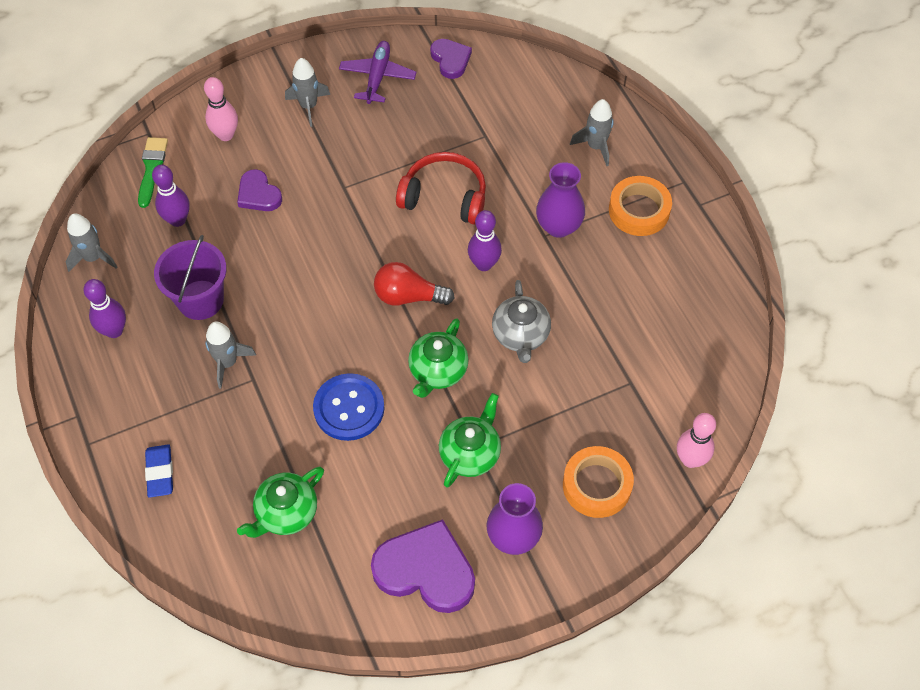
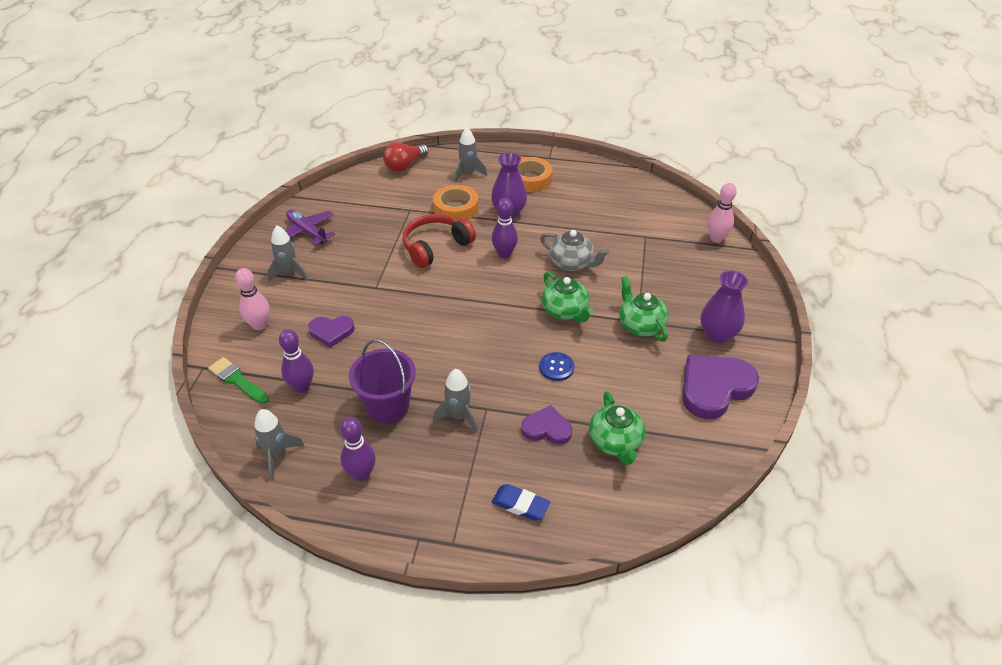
camera: 55 degrees left, 15 degrees down
blue button [313,373,384,441] -> blue button [539,352,574,381], size x0.59
red light bulb [374,262,455,306] -> red light bulb moved to [383,142,429,172]
purple heart [430,39,472,79] -> purple heart moved to [522,405,572,445]
orange tape [563,446,634,518] -> orange tape moved to [433,185,479,220]

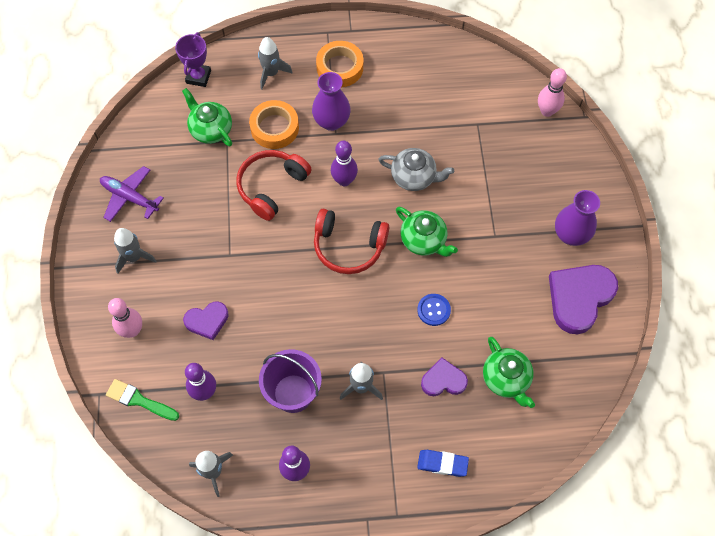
camera: 15 degrees left, 20 degrees up
red light bulb [383,142,429,172] -> purple trophy [175,32,211,87]
green teapot [619,276,669,342] -> green teapot moved to [182,88,232,147]
none -> red headphones [314,209,389,274]

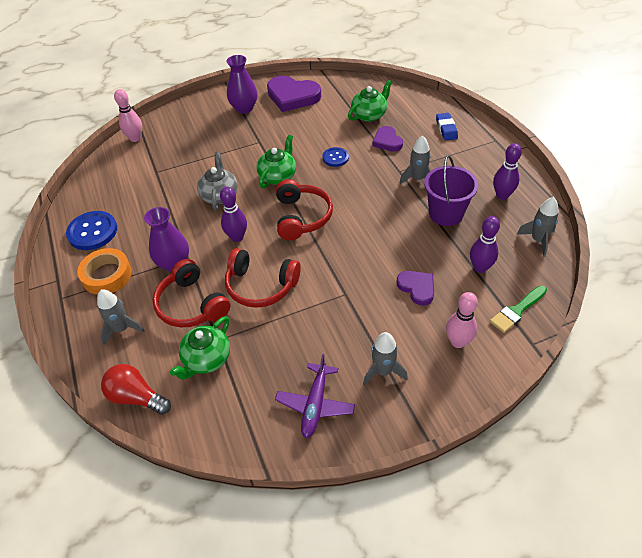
camera: 105 degrees left, 15 degrees down
green brush [106,379,179,421] -> green brush turned 45 degrees clockwise [490,286,547,333]
purple trophy [175,32,211,87] -> red light bulb [101,364,171,415]
orange tape [249,100,299,149] -> red headphones [153,259,230,327]
none -> blue button [66,211,117,250]

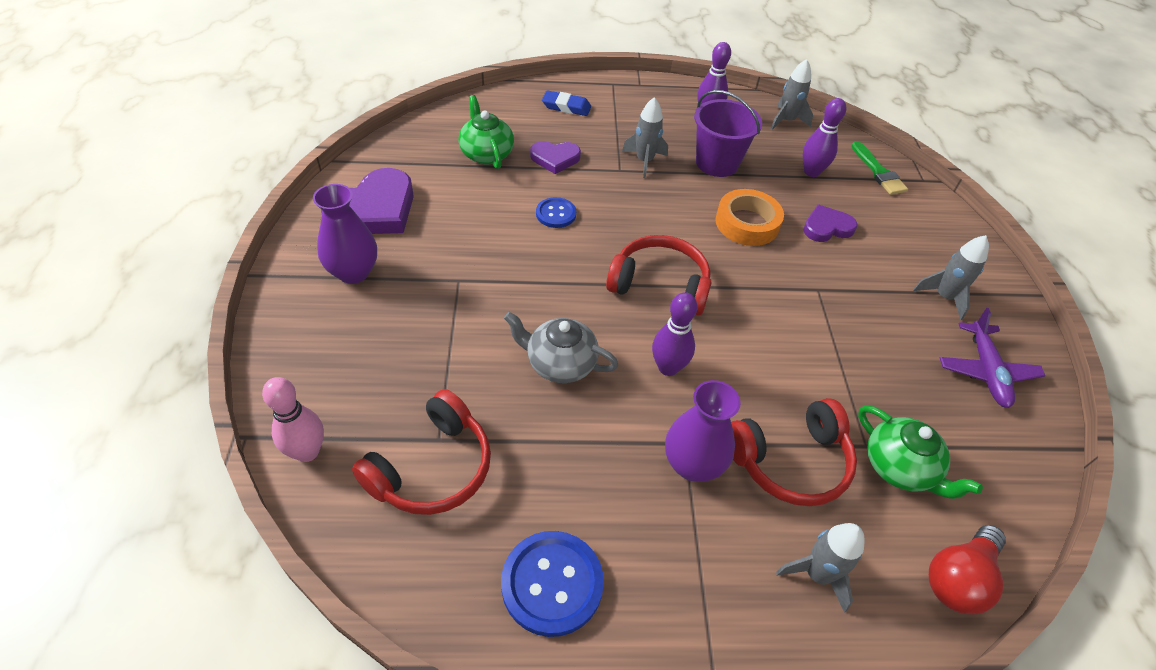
camera: 75 degrees left, 0 degrees up
orange tape [77,248,132,295] -> orange tape moved to [716,189,784,246]
red headphones [225,248,301,308] -> red headphones moved to [352,389,491,515]
green teapot [256,135,296,188] -> none
purple plane [275,354,355,438] -> purple plane turned 60 degrees clockwise [940,308,1045,408]
pink bowling pin [446,292,478,348] -> none

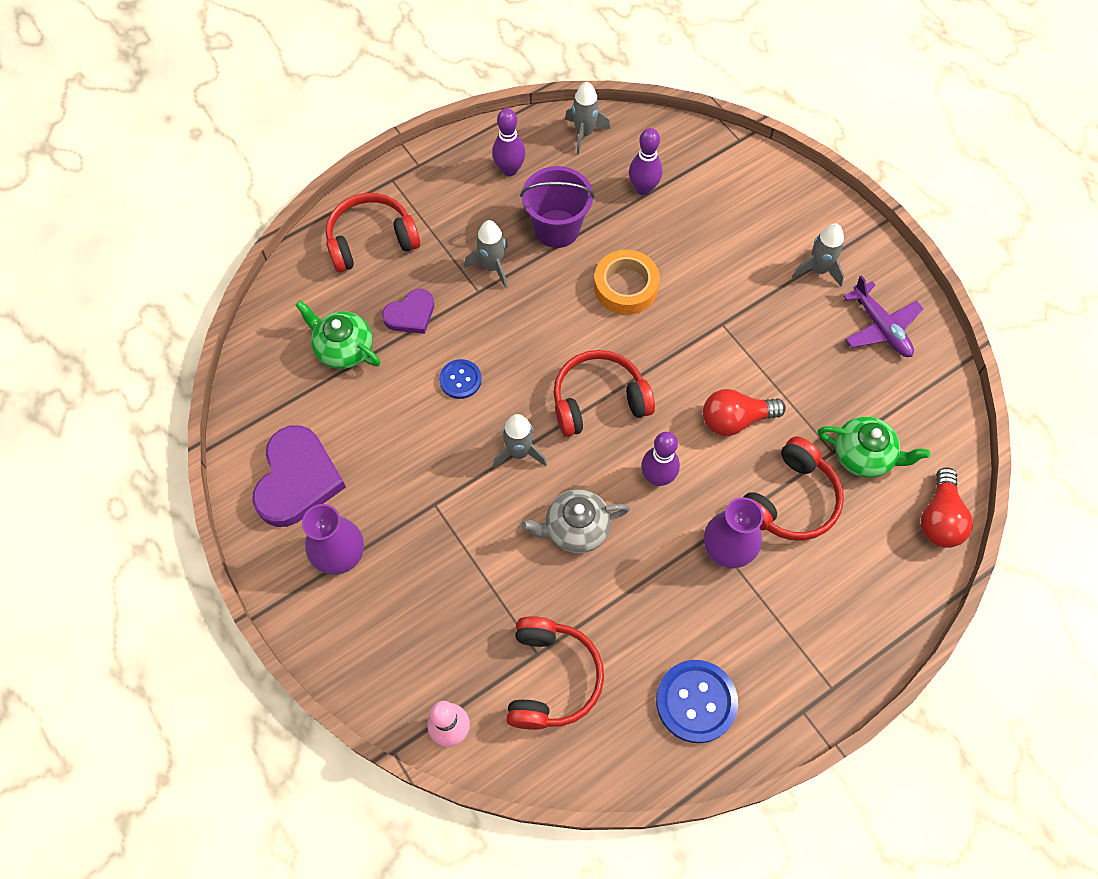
camera: 30 degrees left, 15 degrees up
blue eraser [542,90,591,116] -> red headphones [326,193,420,272]
grey rocket [776,523,865,613] -> grey rocket moved to [493,414,547,469]
purple heart [803,204,858,242] -> none
green brush [851,141,908,195] -> none
none -> red light bulb [703,389,786,436]

